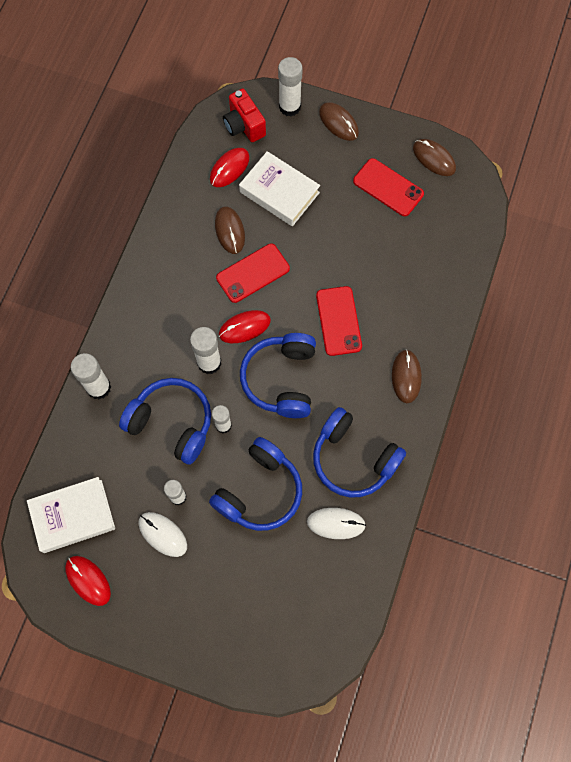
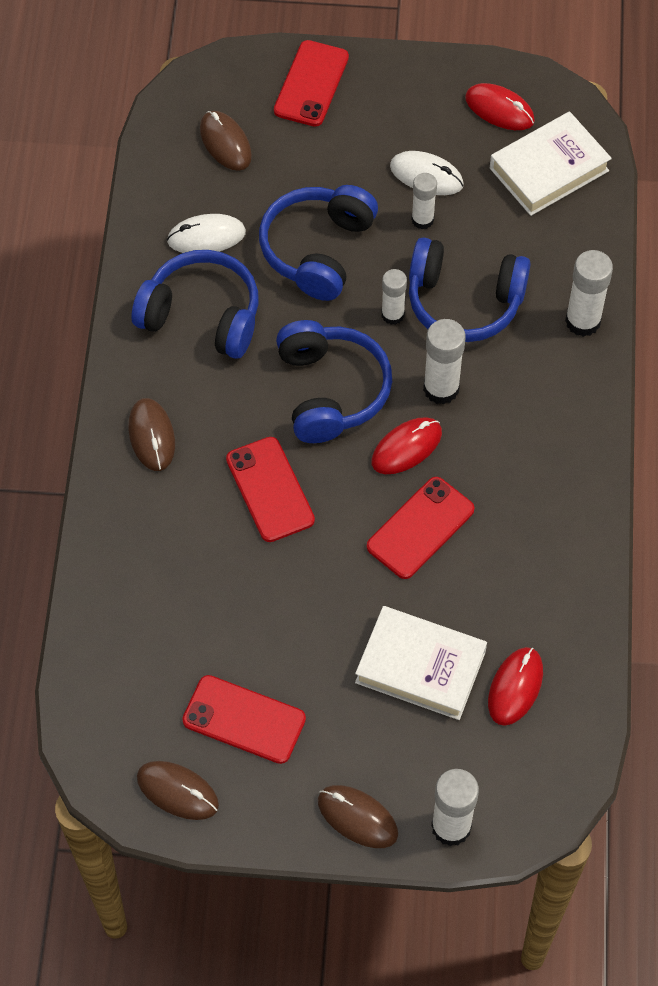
camera: 165 degrees right, 10 degrees down
brown mouse [215,206,245,254] -> brown mouse moved to [200,111,252,171]
red camera [223,88,266,142] -> none
none -> red phone [274,40,349,127]

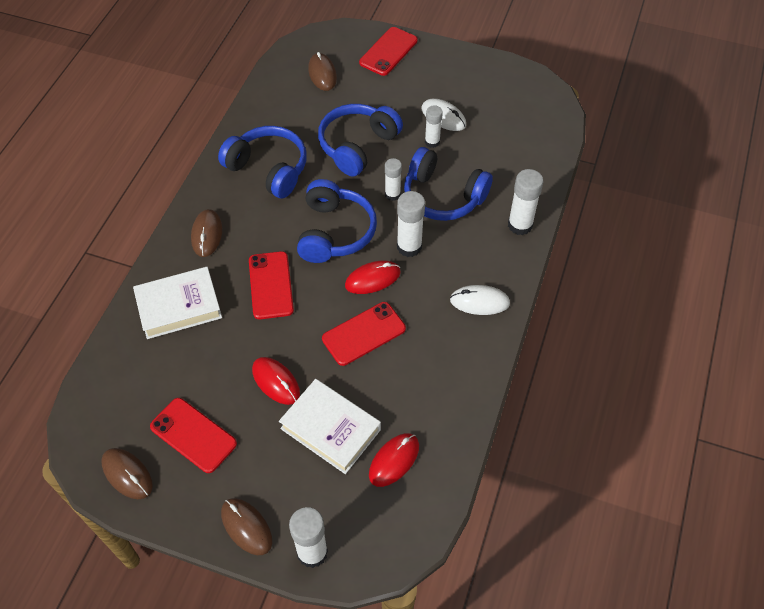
camera: 15 degrees right, 5 degrees down
white mouse [167,214,246,253] -> white mouse moved to [450,285,510,315]
red mouse [465,83,535,130] -> red mouse moved to [252,357,300,405]
white book [490,111,612,216] -> white book moved to [133,267,222,339]

